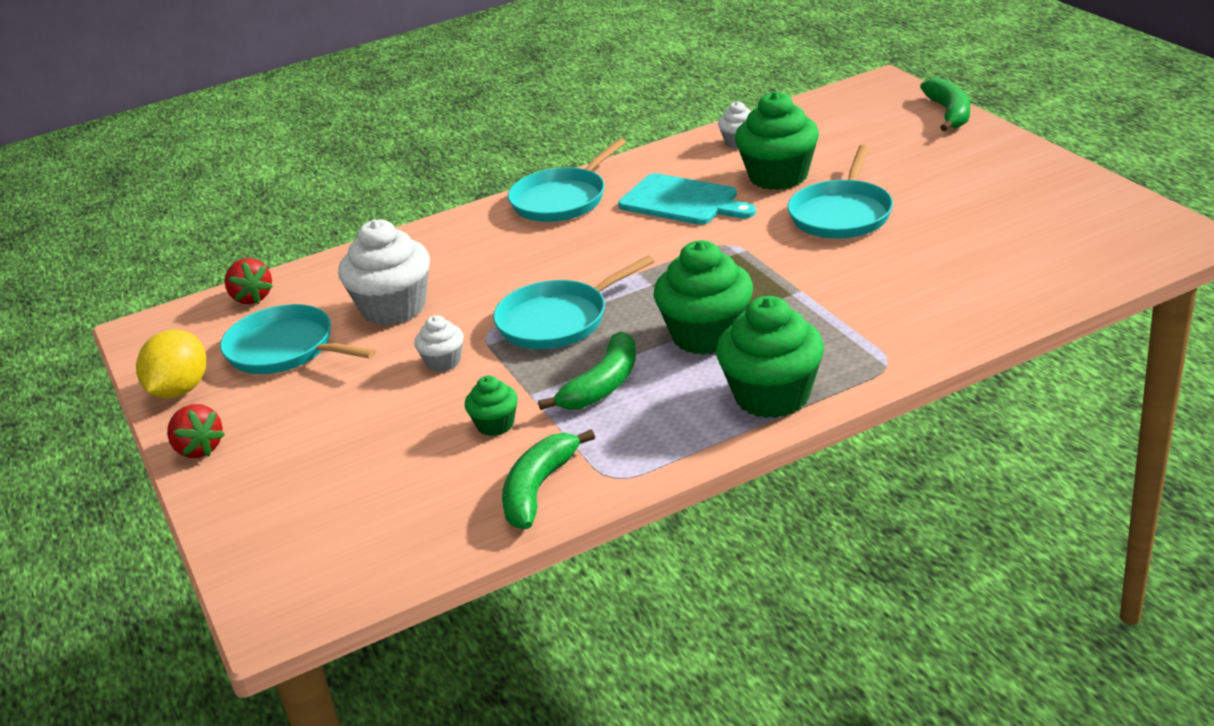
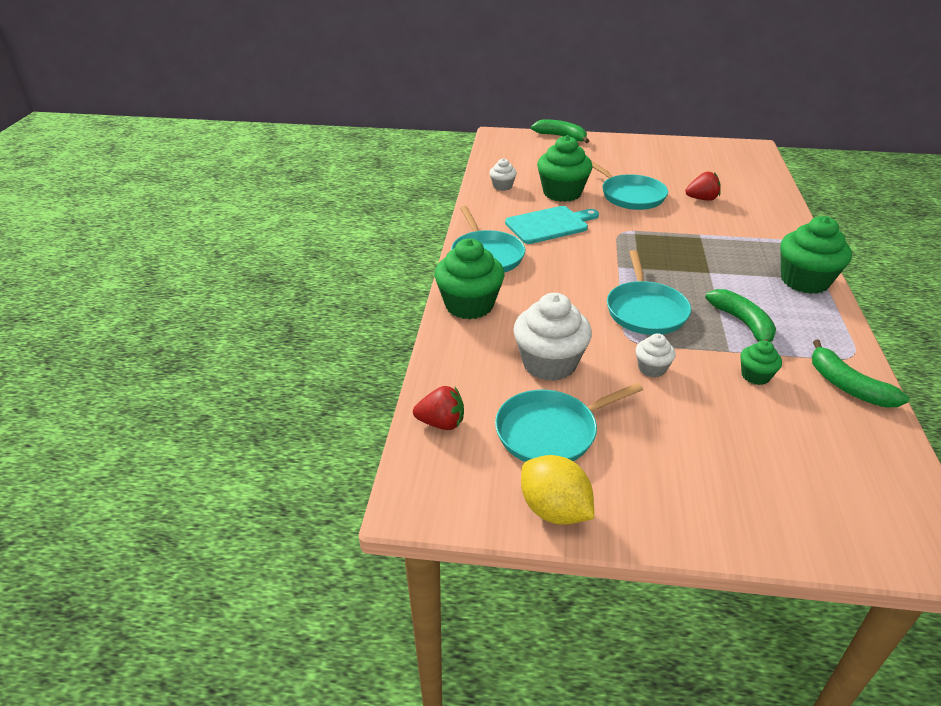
camera: 60 degrees left, 5 degrees up
red strawberry [167,404,225,458] -> red strawberry moved to [685,172,721,201]
green cupcake [654,240,753,355] -> green cupcake moved to [434,239,505,320]

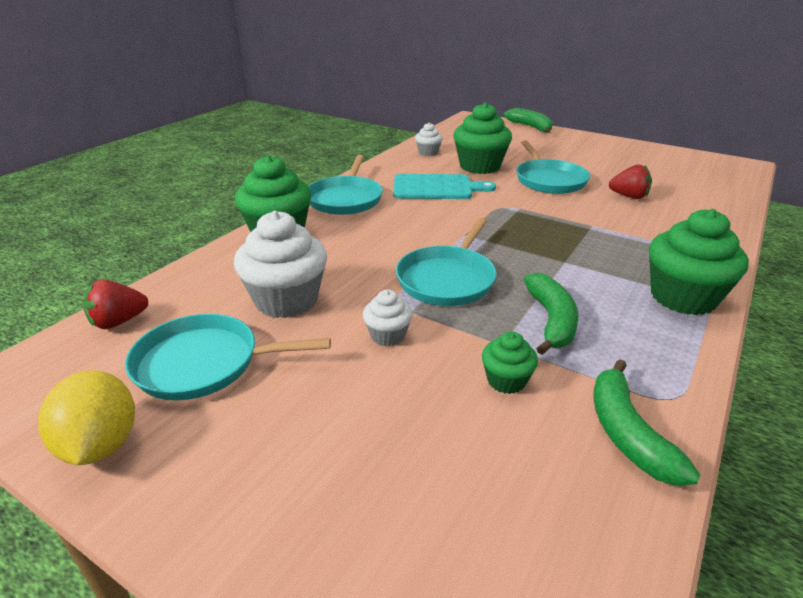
camera: 25 degrees right, 5 degrees down
red strawberry [413,386,464,430] -> red strawberry turned 120 degrees clockwise [83,279,148,329]

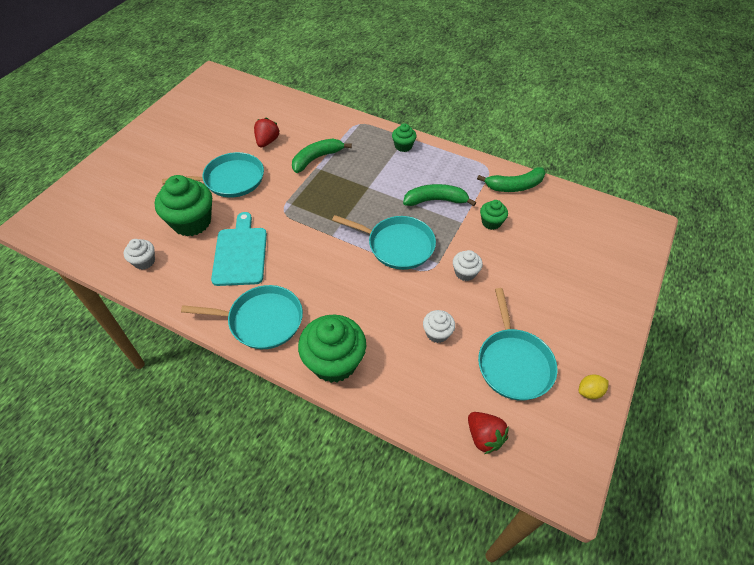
camera: 95 degrees left, 20 degrees up
yellow lemon [38,370,135,465] -> yellow lemon [579,375,609,399], size x0.53
white cupcake [234,211,327,318] -> white cupcake [423,310,455,343], size x0.51
green banana [504,108,553,133] -> green banana moved to [292,138,352,173]
green cupcake [649,209,749,315] -> green cupcake [392,123,417,152], size x0.51

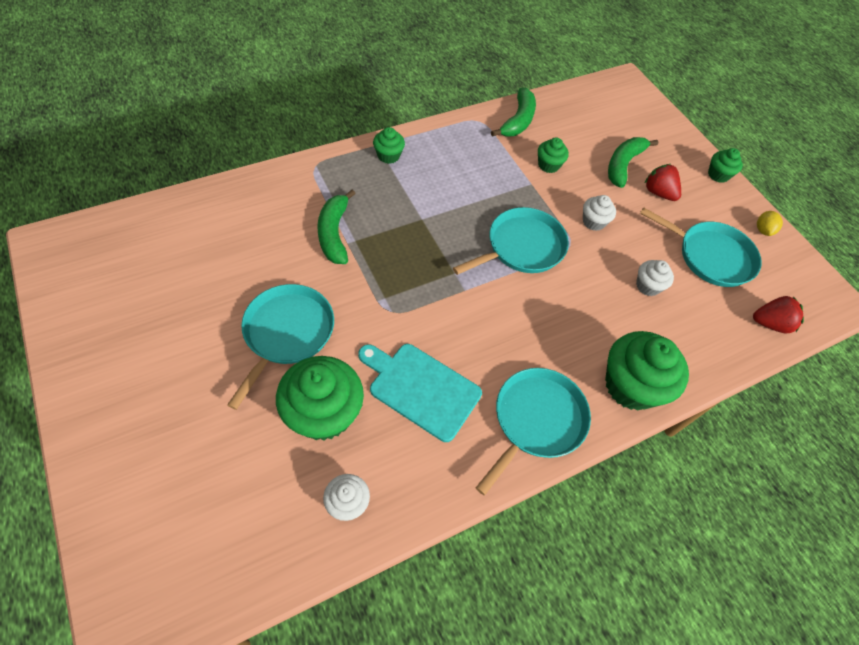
camera: 60 degrees left, 5 degrees up
red strawberry [254,118,280,147] -> red strawberry moved to [644,164,681,201]
green banana [403,184,476,206] -> green banana moved to [608,137,658,188]
none -> green cupcake [708,148,743,183]

